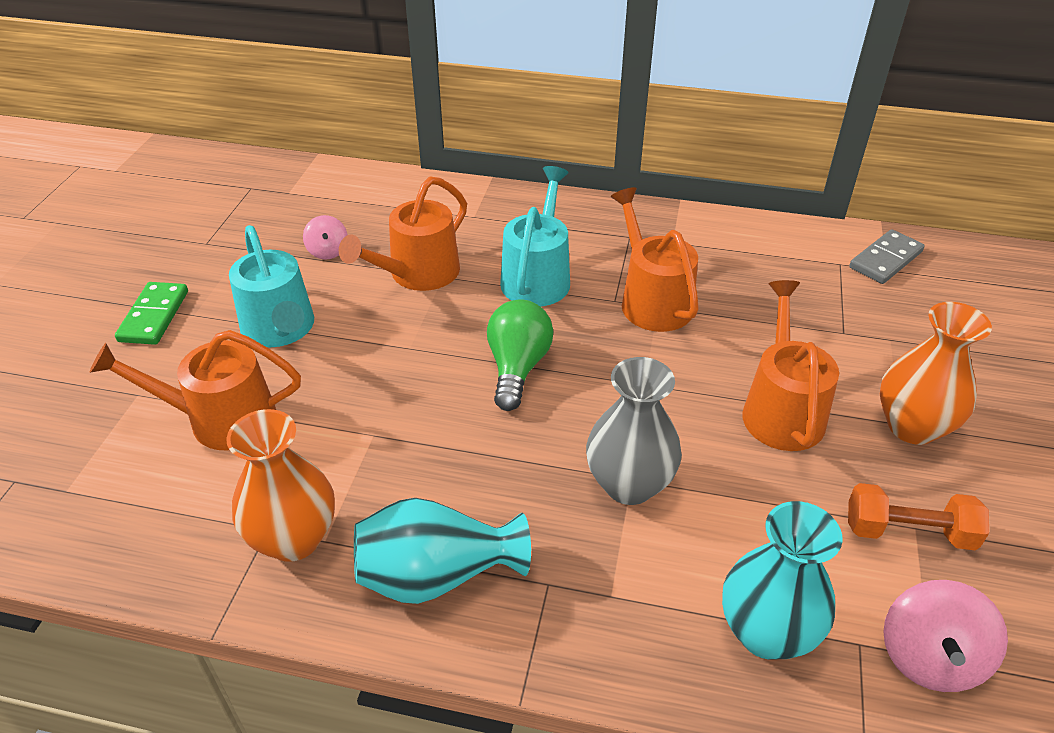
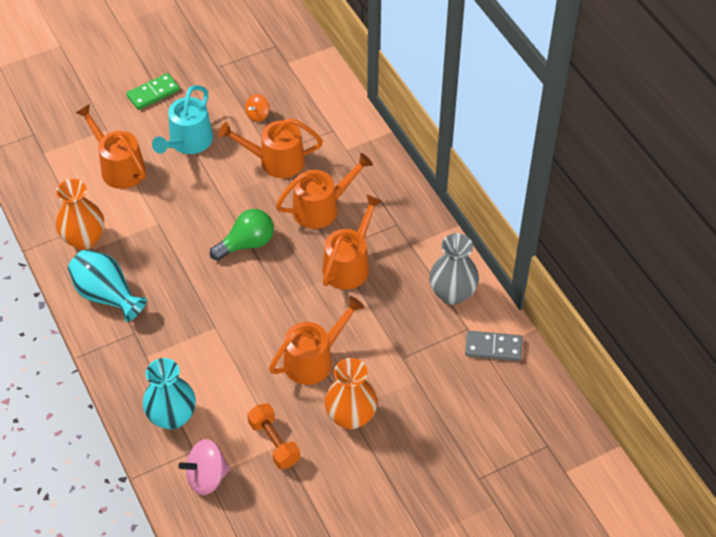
camera: 50 degrees right, 10 degrees up
pink spinning top [303,215,348,259] -> orange spinning top [245,94,269,122]
turquoise watering can [500,166,570,307] -> orange watering can [276,153,373,229]
grey vase [586,357,682,505] -> grey vase moved to [429,233,479,305]

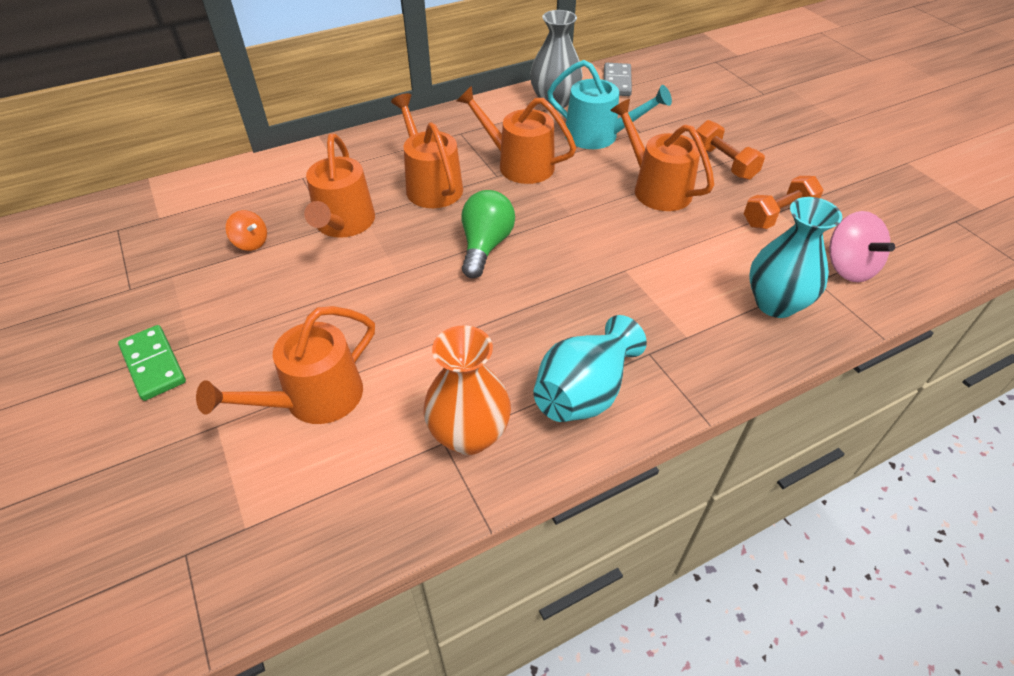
camera: 90 degrees left, 5 degrees down
turquoise watering can [152,85,213,154] -> turquoise watering can moved to [547,60,672,149]
green light bulb [210,209,274,261] -> green light bulb turned 45 degrees clockwise [461,190,515,278]
orange vase [325,358,378,429] -> orange dumbbell [696,120,765,180]

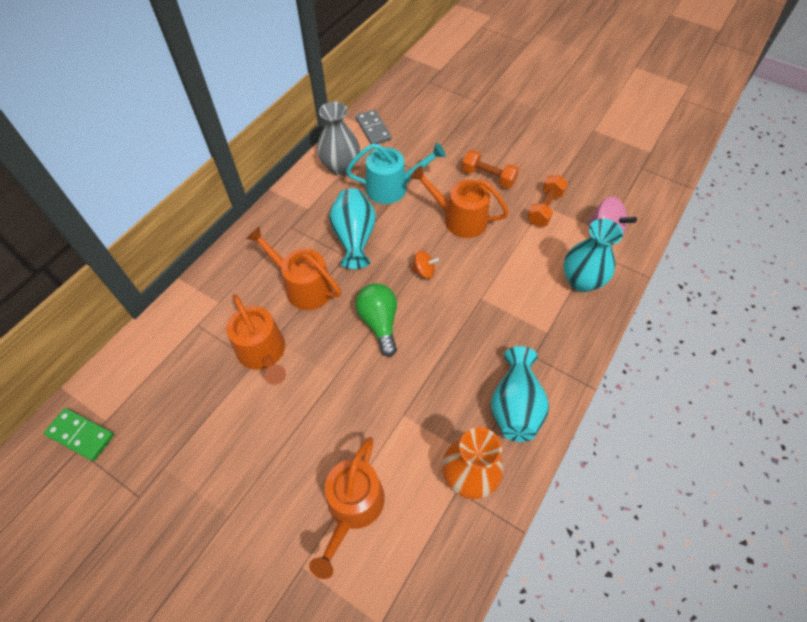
camera: 30 degrees left, 10 degrees up
green domino [118,325,186,401] -> green domino moved to [44,408,114,461]
orange spinning top [226,210,267,251] -> orange spinning top moved to [411,250,439,279]
orange watering can [457,86,576,184] -> turquoise vase [329,188,376,269]

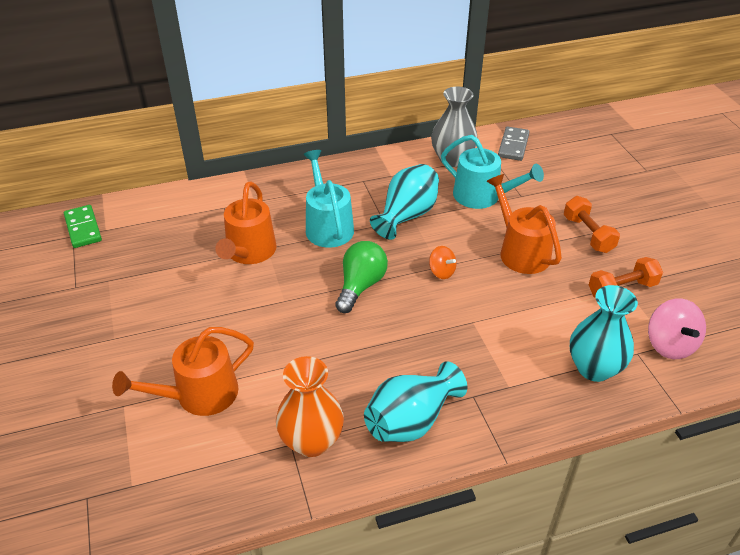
camera: 40 degrees right, 15 degrees down
orange watering can [246,227,341,310] -> turquoise watering can [304,150,354,248]

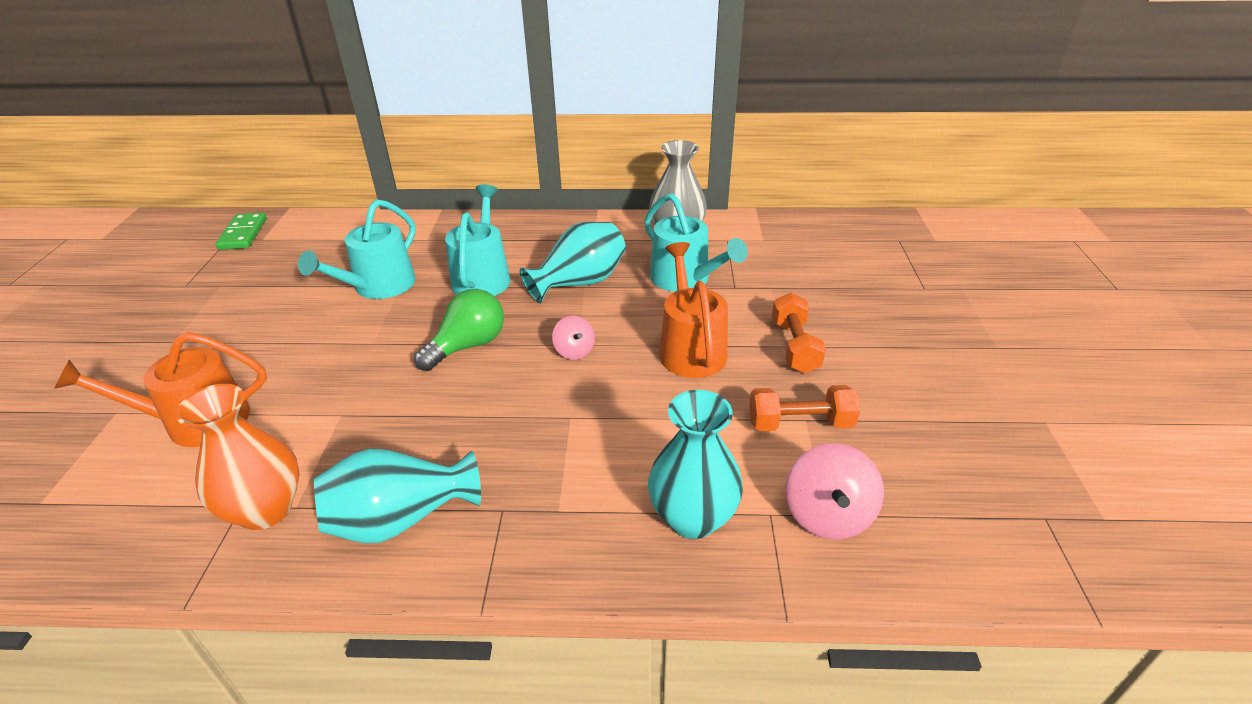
camera: 20 degrees right, 5 degrees down
orange watering can [215,182,277,264] -> turquoise watering can [298,199,416,299]
orange spinning top [429,246,456,279] -> pink spinning top [552,316,595,360]
grey domino [498,127,530,161] -> none

